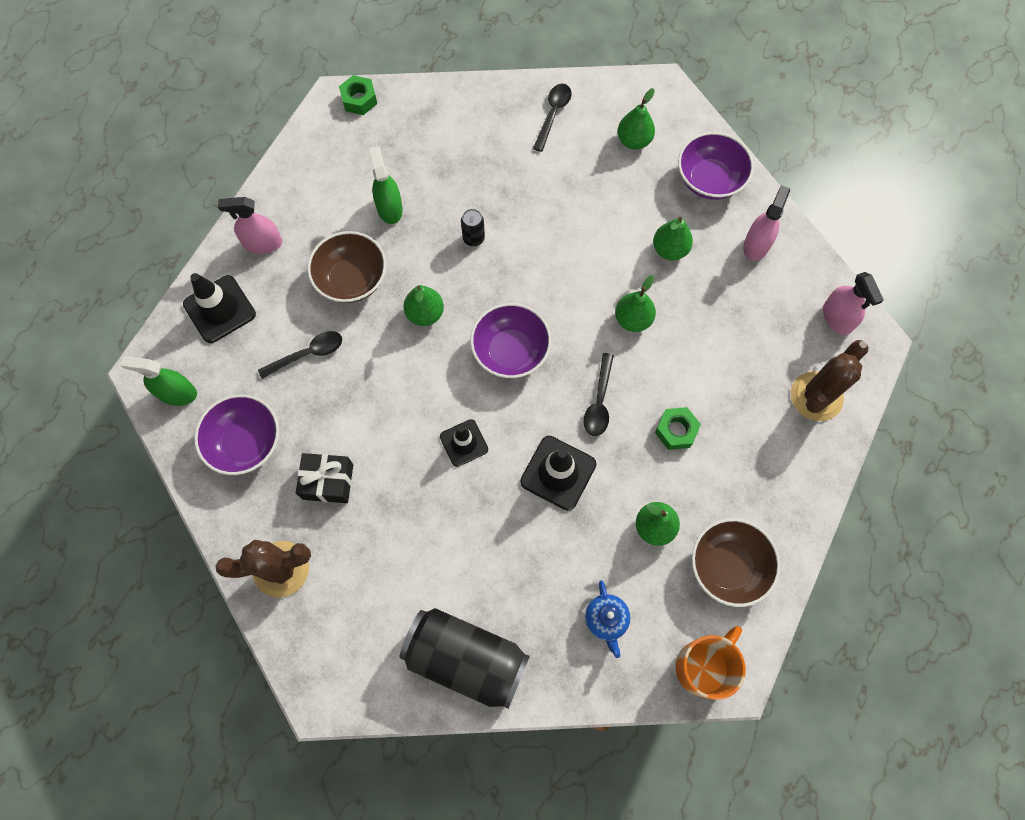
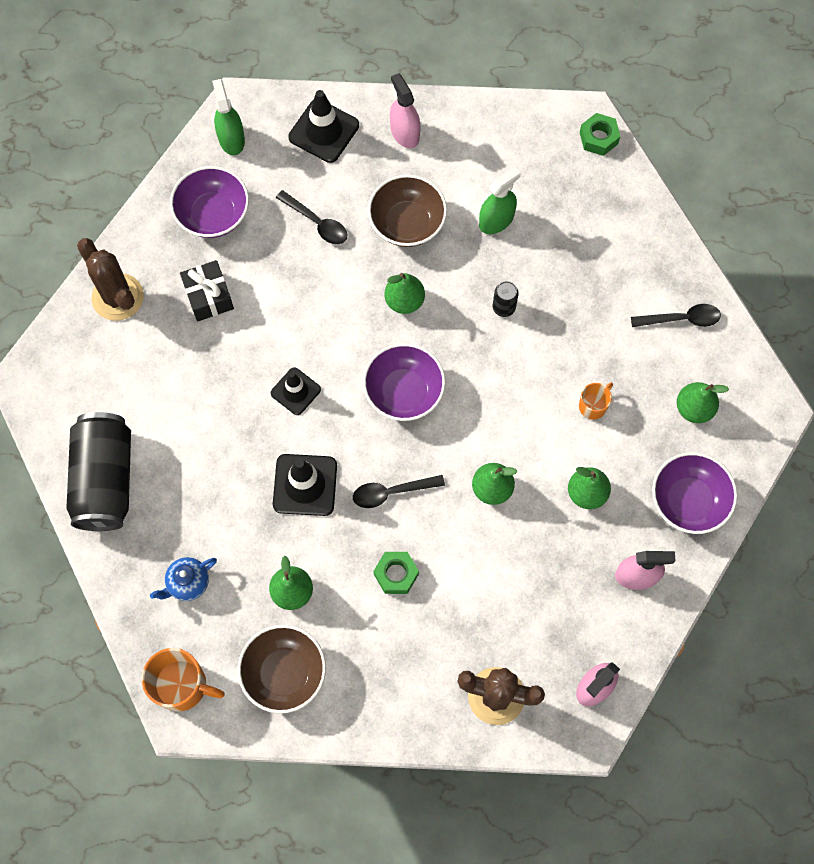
camera: 65 degrees right, 0 degrees up
none -> orange mug [579,382,613,420]

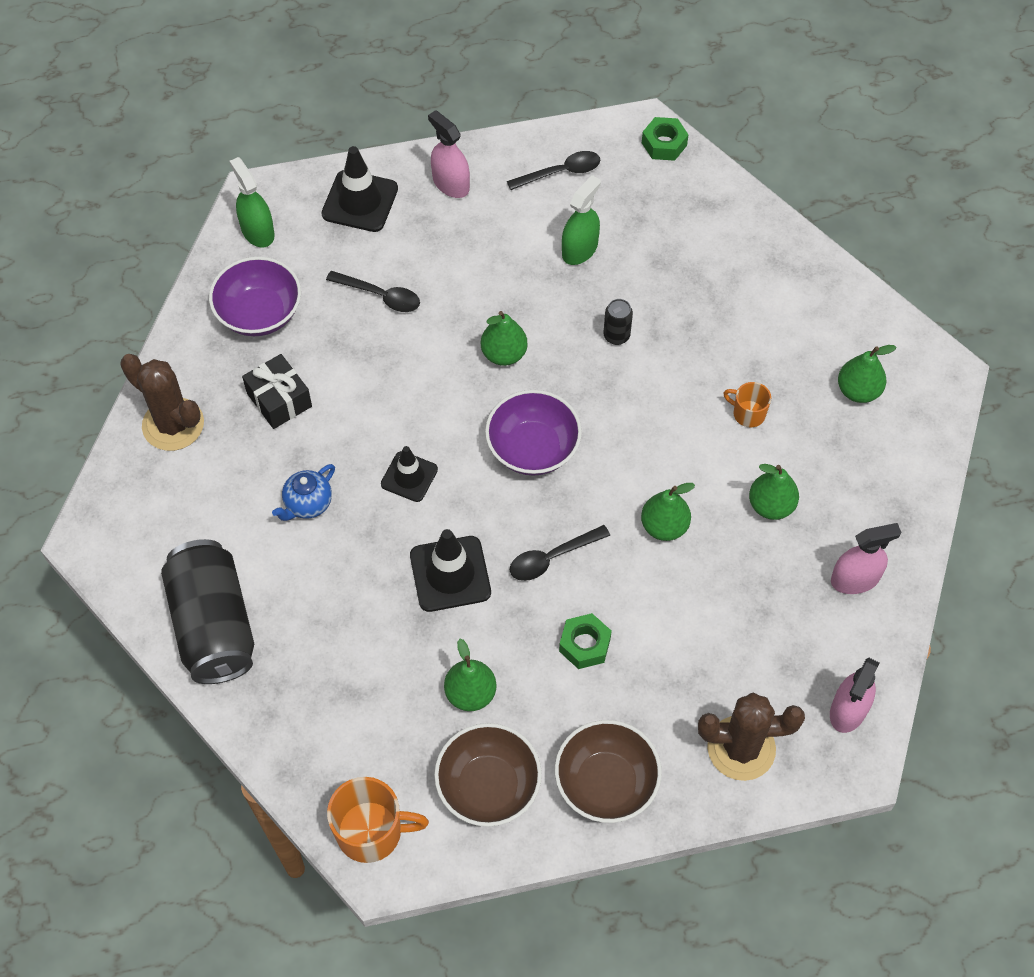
camera: 15 degrees left, 10 degrees down
blue teapot [150,557,217,601] -> blue teapot moved to [272,464,335,521]
brown bowl [368,175,447,247] -> brown bowl moved to [555,720,662,823]
orange mug [579,382,613,420] -> orange mug turned 90 degrees counterclockwise [723,382,771,427]
black spoon [631,304,721,327] -> black spoon moved to [507,151,600,190]
purple bowl [652,452,737,534] -> none

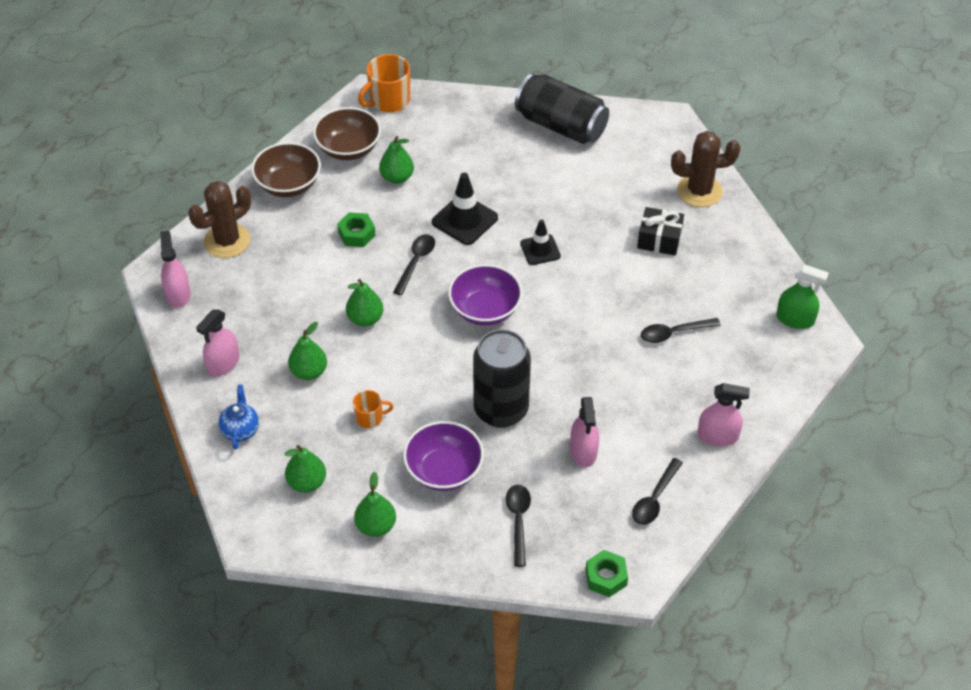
camera: 140 degrees right, 10 degrees down
purple bowl [209,256,301,336] -> purple bowl moved to [403,421,484,491]
blue teapot [272,464,335,521] -> blue teapot moved to [219,385,259,450]
black traffic cone [322,146,398,232] -> none
green pear [481,311,528,366] -> green pear moved to [354,472,396,537]
green spray bottle [562,175,601,265] -> pink spray bottle [570,397,599,467]
black can [604,299,633,345] -> black can [473,329,531,428], size x2.42
none -> black spoon [506,485,531,567]

